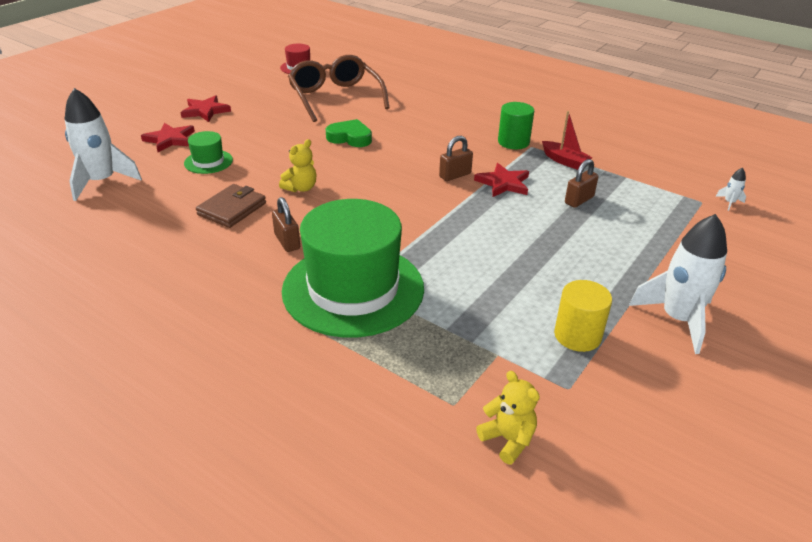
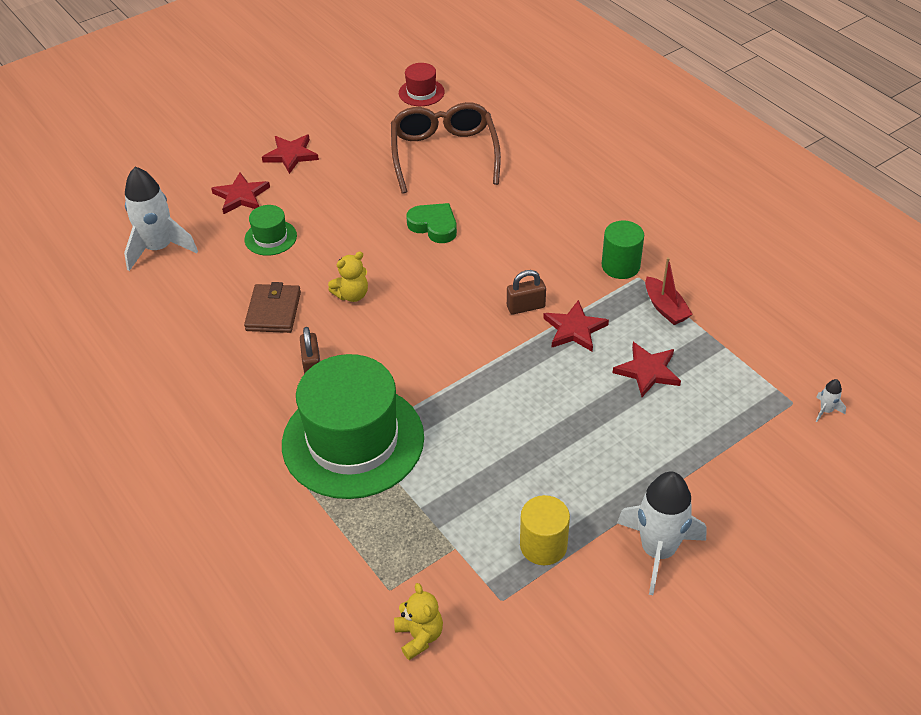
camera: 20 degrees right, 10 degrees up
brown wallet [196,184,266,228] -> brown wallet turned 45 degrees counterclockwise [244,282,301,333]
brown padlock [565,159,599,208] -> red star [613,342,681,397]

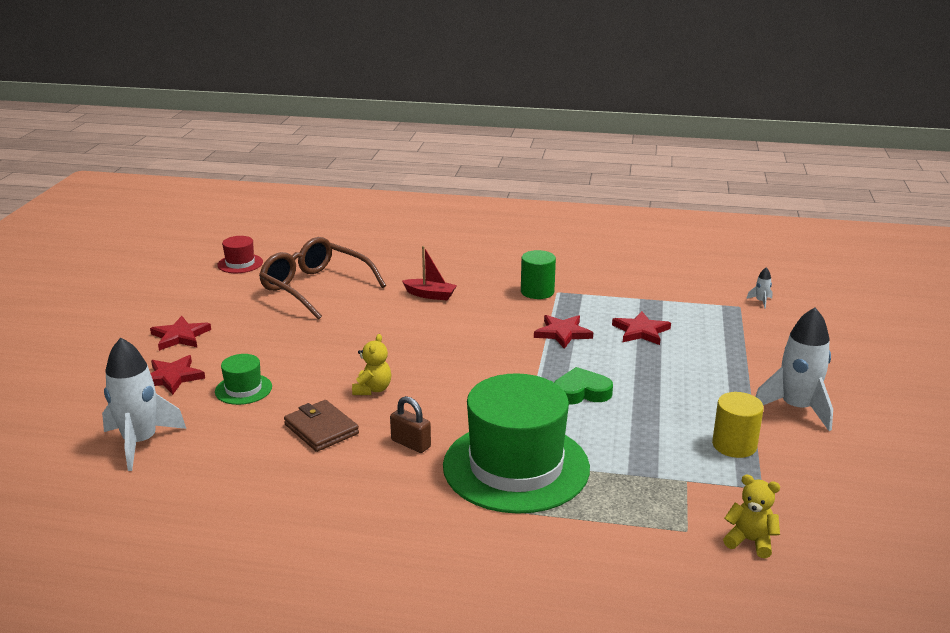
camera: 45 degrees left, 20 degrees down
green heart [406,203,457,243] -> green heart moved to [554,367,613,405]
brown padlock [507,270,546,315] -> none
red boat [645,257,693,325] -> red boat moved to [402,246,457,300]

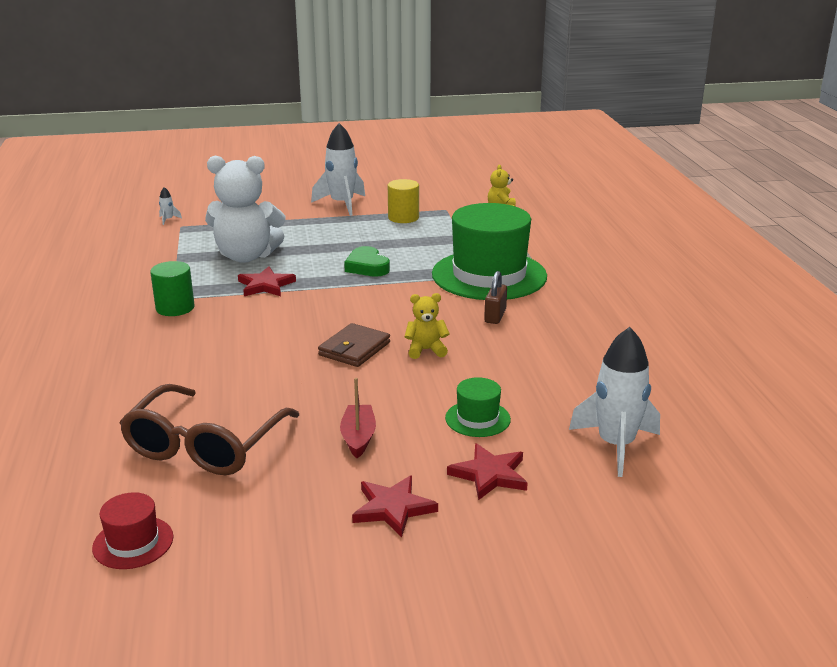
camera: 110 degrees left, 0 degrees up
brown wallet [284,400,359,452] -> brown wallet moved to [318,323,390,367]
red boat [402,246,457,300] -> red boat moved to [340,378,376,458]
red star [612,311,671,345] -> white teddy bear [205,156,286,263]

